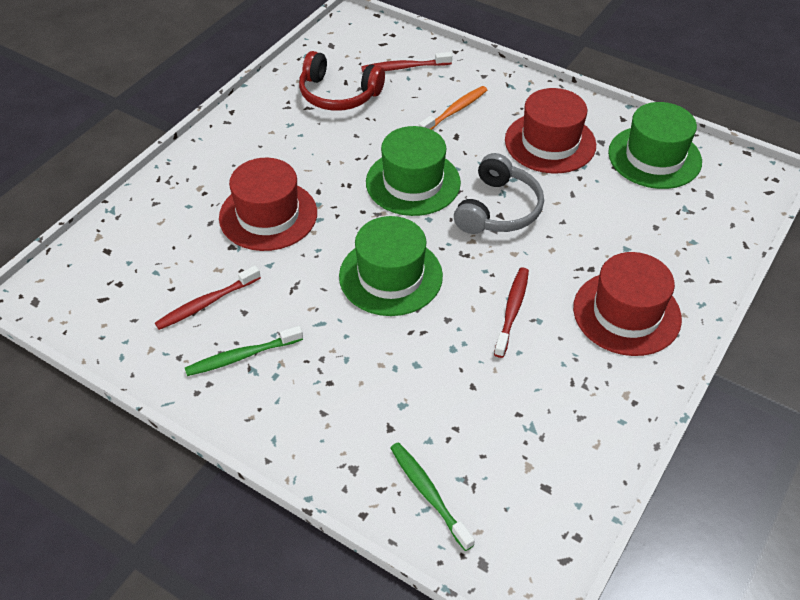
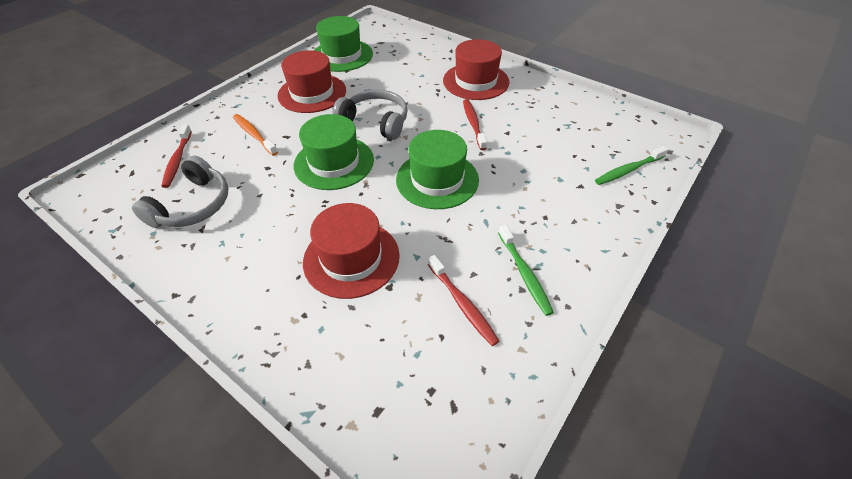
camera: 85 degrees left, 0 degrees up
red headphones [299,51,385,111] -> grey headphones [132,156,228,228]
red toothbrush [494,268,529,358] -> red toothbrush turned 60 degrees clockwise [463,99,487,150]

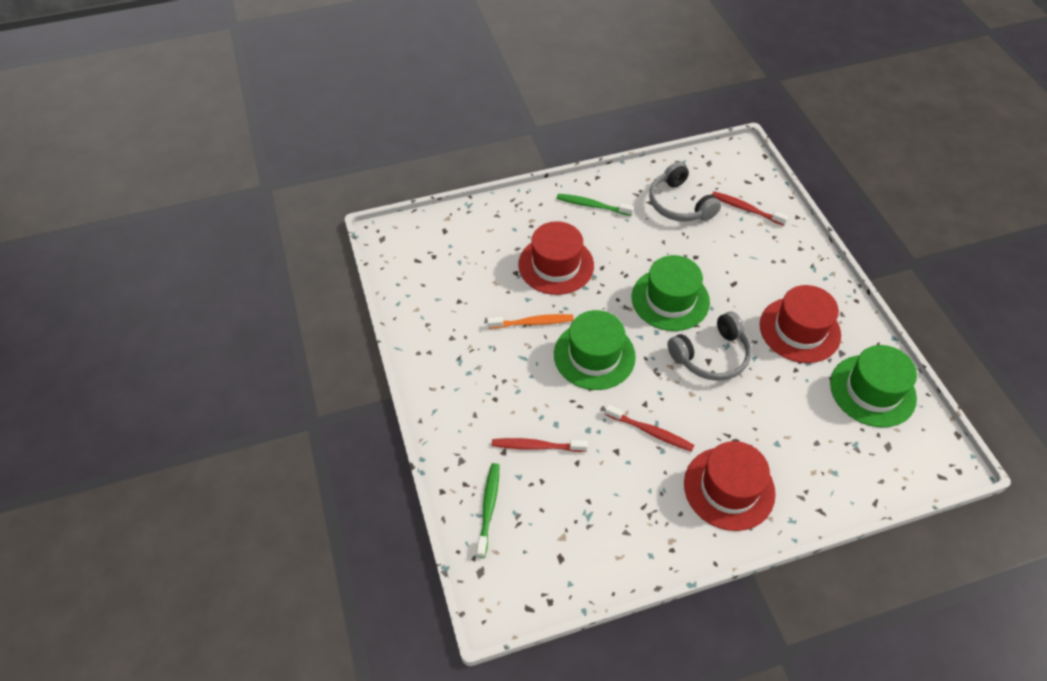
camera: 125 degrees right, 5 degrees up
orange toothbrush [233,114,278,156] -> orange toothbrush moved to [487,314,574,329]
red toothbrush [428,255,499,346] -> red toothbrush moved to [492,438,588,452]
green toothbrush [498,225,554,316] -> green toothbrush moved to [557,194,634,216]

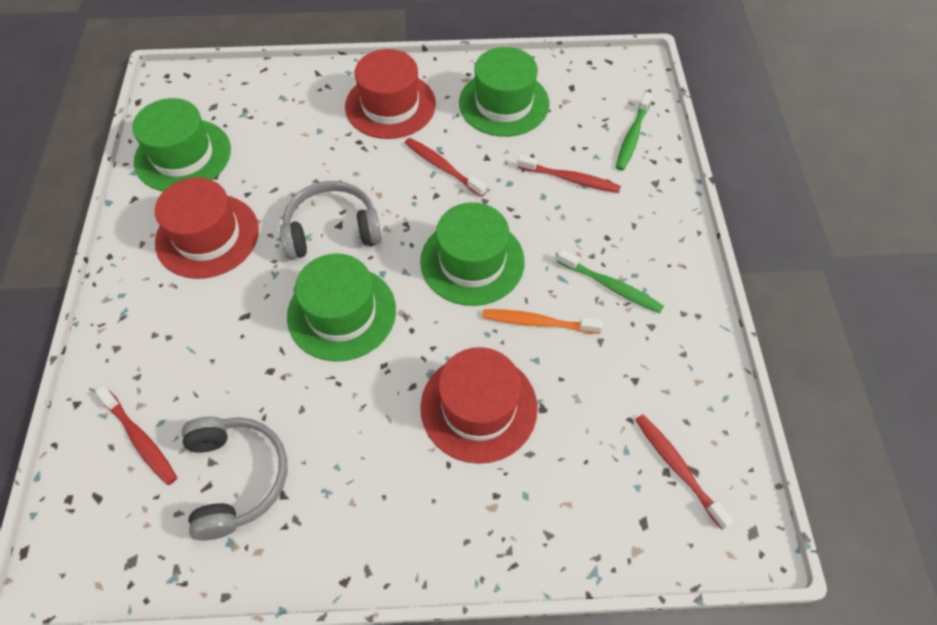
camera: 165 degrees left, 5 degrees up
green toothbrush [557,194,634,216] -> green toothbrush moved to [557,249,664,314]
none -> green hat [459,47,549,137]
none -> red toothbrush [635,414,734,530]

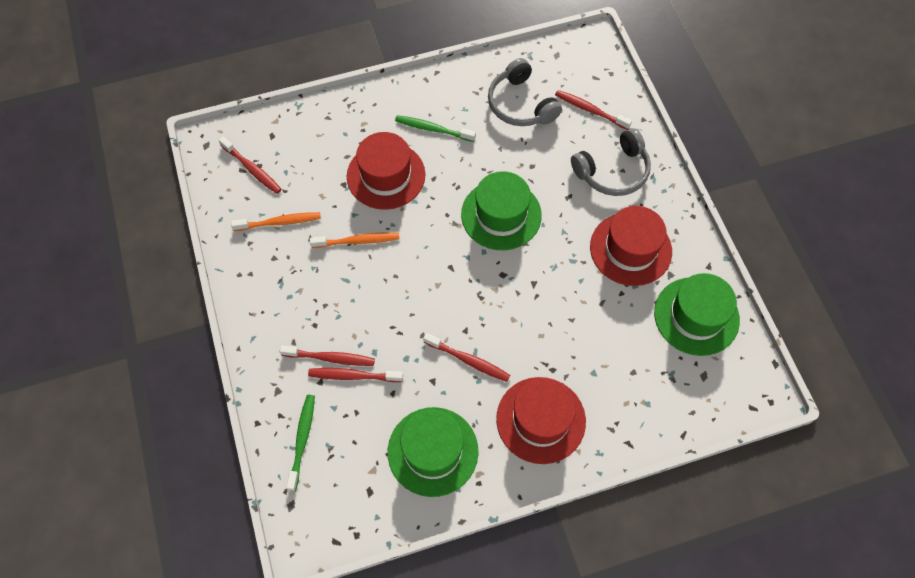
camera: 165 degrees right, 5 degrees up
grey headphones [280,181,382,259] -> grey headphones moved to [571,128,651,196]
green hat [420,202,525,306] -> none
green toothbrush [557,249,664,314] -> green toothbrush moved to [395,115,476,142]
none -> orange toothbrush [231,212,321,231]
none -> red toothbrush [280,346,375,366]

